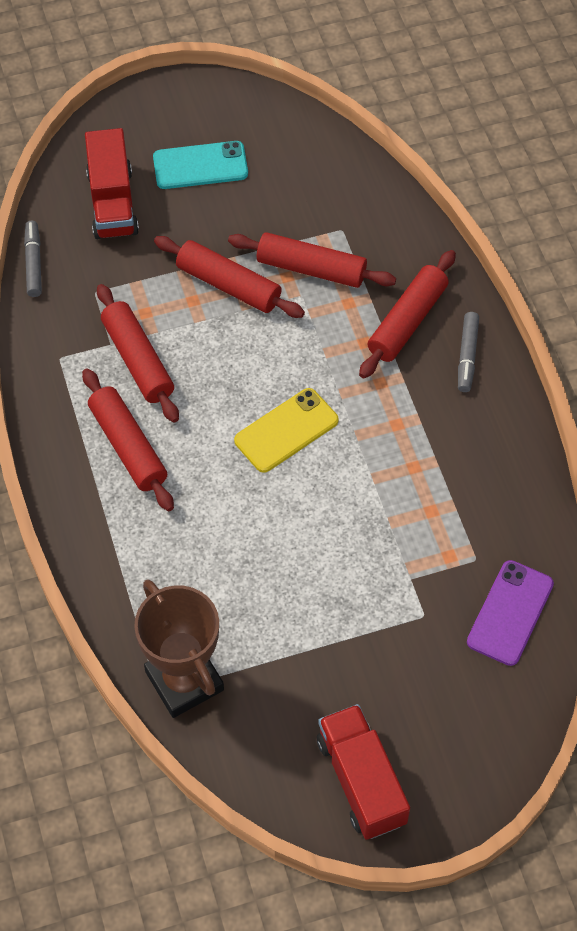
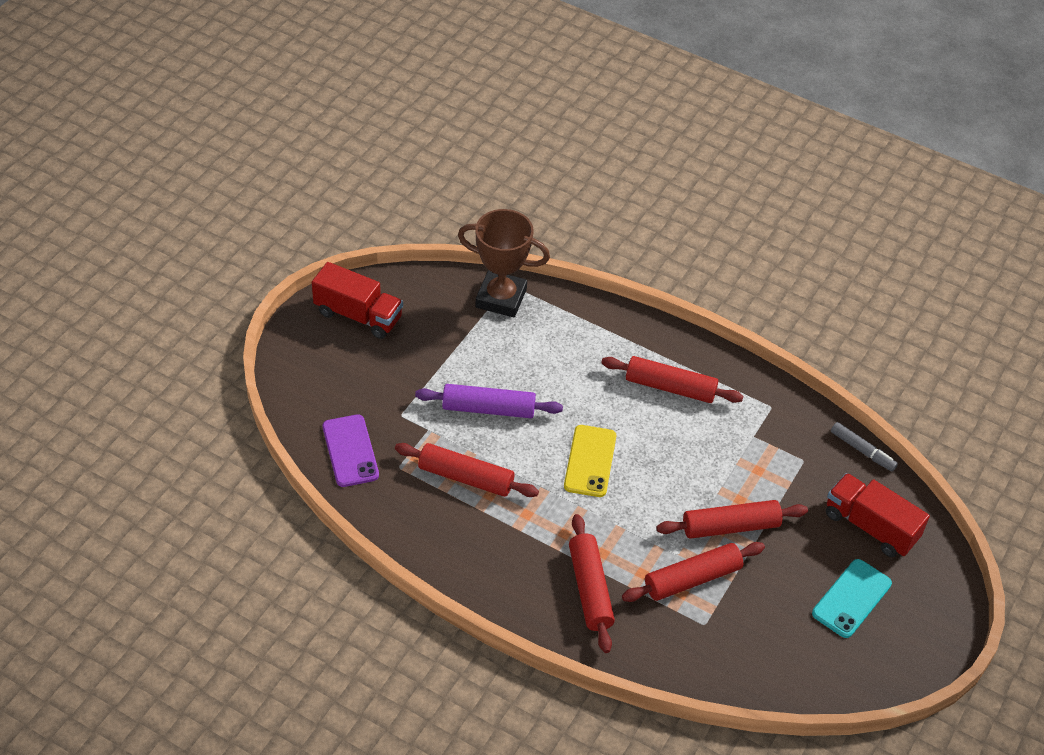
camera: 135 degrees right, 10 degrees down
red rolling pin [97,284,179,423] -> red rolling pin moved to [395,443,539,497]
grey marker [458,312,479,392] -> none
none -> purple rolling pin [415,384,563,418]

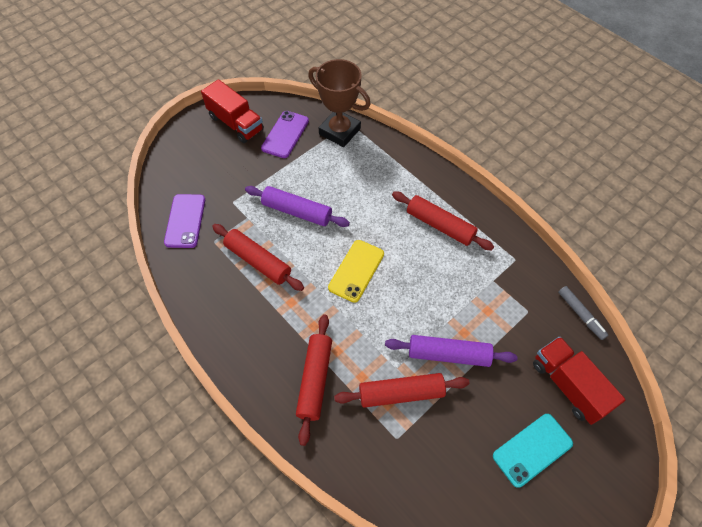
camera: 20 degrees right, 10 degrees up
red rolling pin [656,500,808,539] -> purple rolling pin [385,335,518,367]
none -> purple phone [261,111,309,158]

